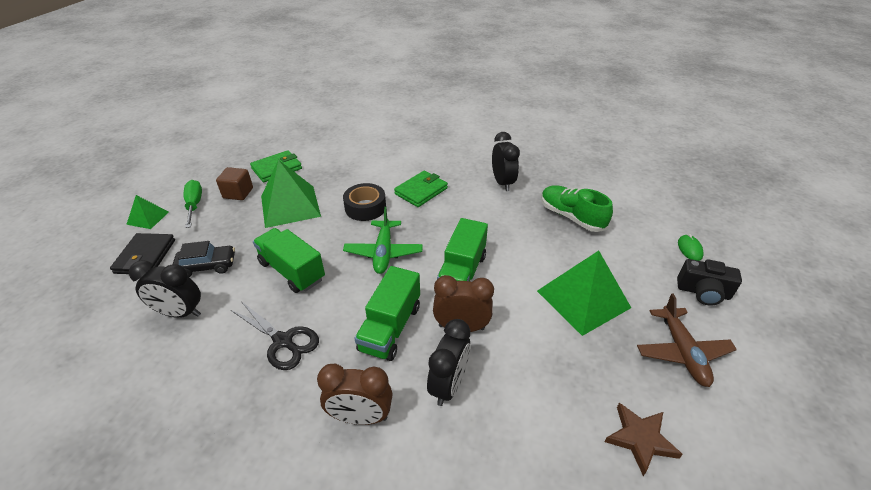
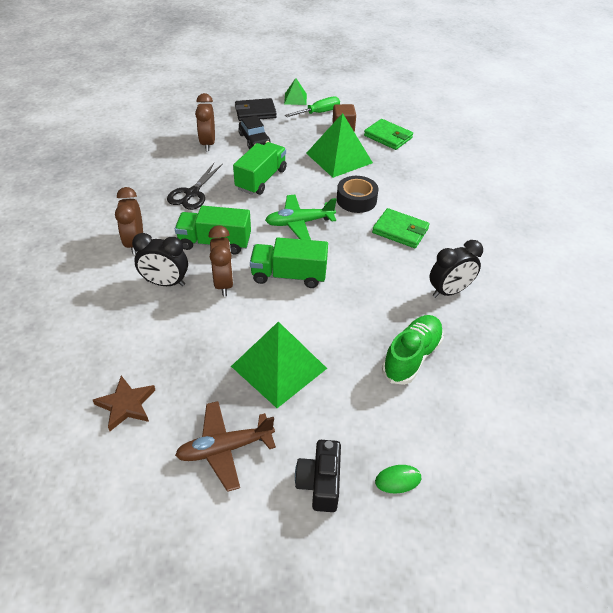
camera: 75 degrees right, 5 degrees up
black clock [129,260,201,318] -> brown clock [195,93,215,151]

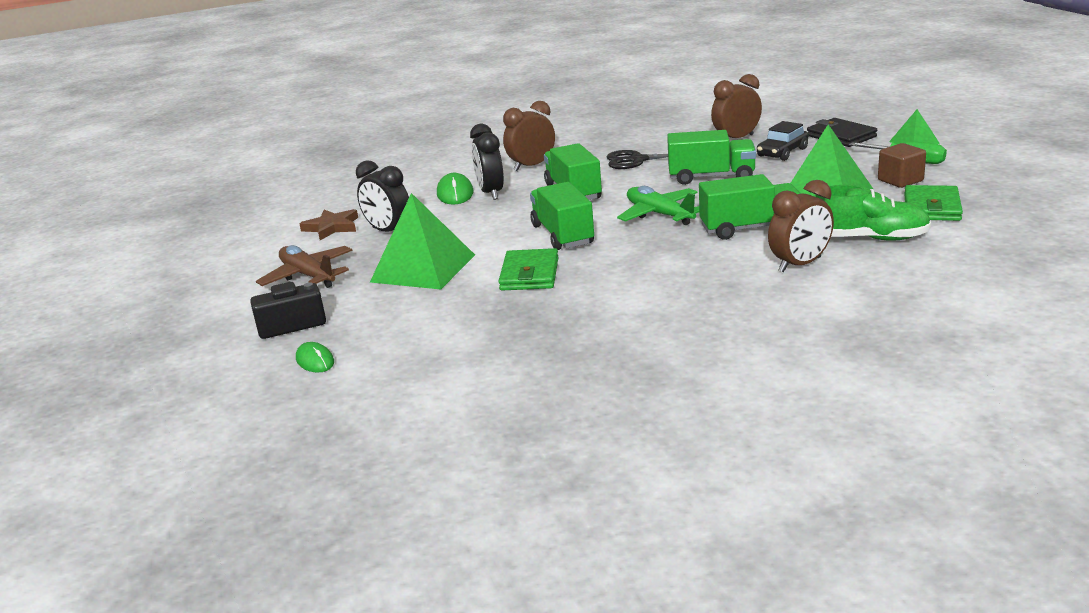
camera: 70 degrees right, 20 degrees down
brown clock [208,225,234,296] -> brown clock moved to [768,180,834,272]
black tape [337,176,378,213] -> green truck [699,174,801,240]
green wallet [372,208,430,248] -> green wallet moved to [498,248,559,291]
green shoe [382,315,444,385] -> green shoe moved to [815,185,931,241]
black clock [429,240,483,298] -> black clock moved to [356,160,409,232]
none -> green mouse [437,173,473,205]

